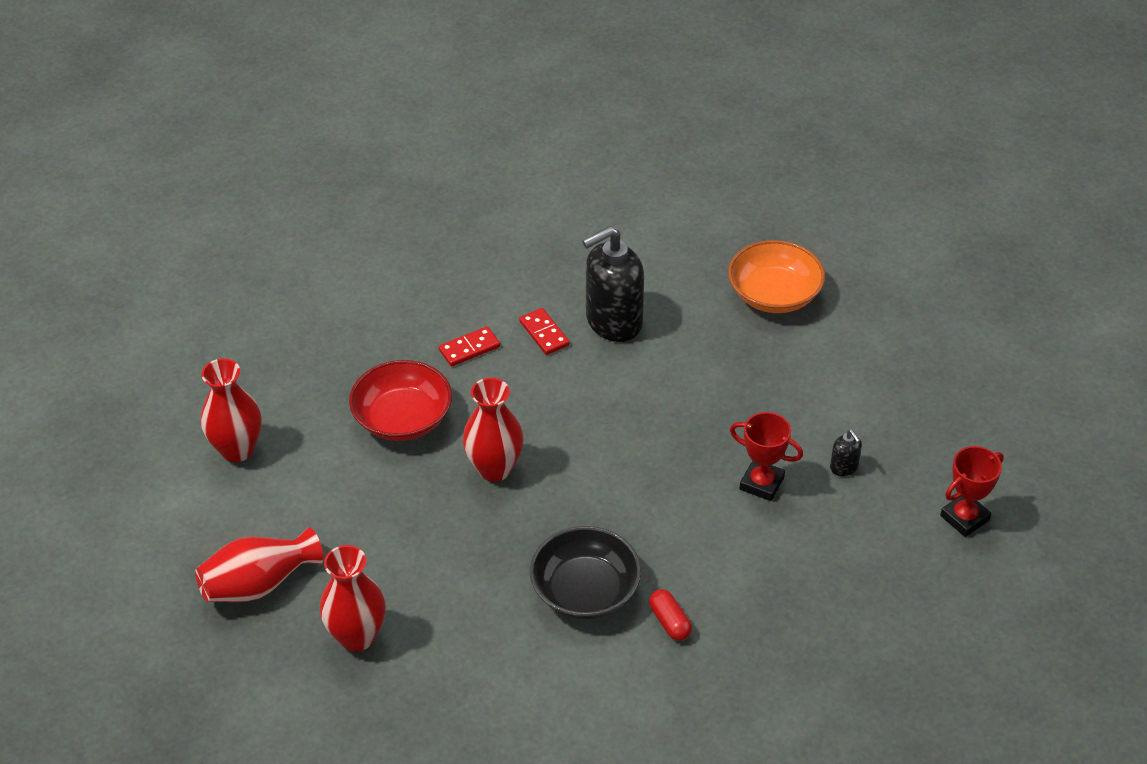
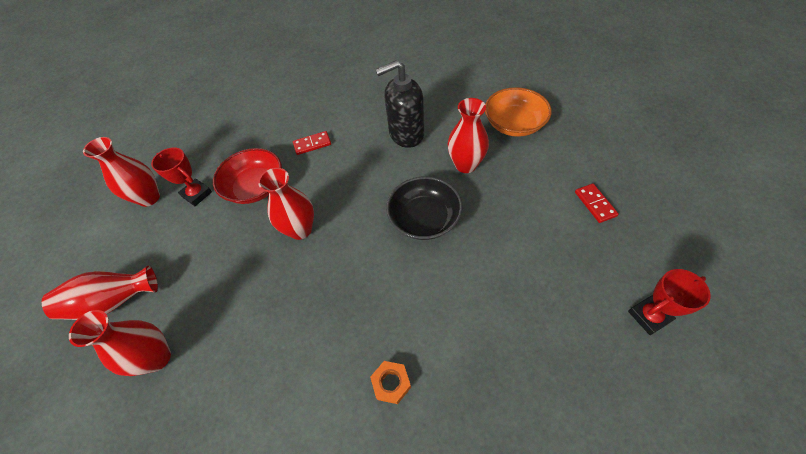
camera: 15 degrees right, 10 degrees up
red domino [519,308,570,355] -> red domino moved to [575,183,619,223]
black bowl [529,526,641,619] -> black bowl moved to [386,176,463,240]
red capsule [649,589,692,641] -> orange nut [370,361,411,404]
red trophy [730,412,803,501] -> red trophy moved to [151,147,212,206]
black soap dispenser [830,429,862,476] -> none
none -> red vase [447,98,489,173]

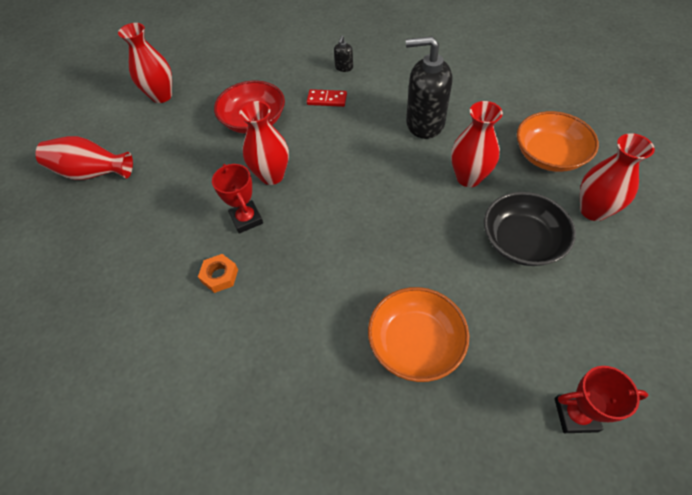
camera: 25 degrees right, 0 degrees up
red vase [69,310,171,376] -> red vase moved to [580,133,655,221]
red trophy [151,147,212,206] -> red trophy moved to [212,164,263,234]
orange nut [370,361,411,404] -> orange nut moved to [198,254,238,293]
black bowl [386,176,463,240] -> black bowl moved to [484,192,576,266]
red domino [575,183,619,223] -> none
none -> black soap dispenser [334,36,353,72]
none -> orange bowl [368,287,469,382]

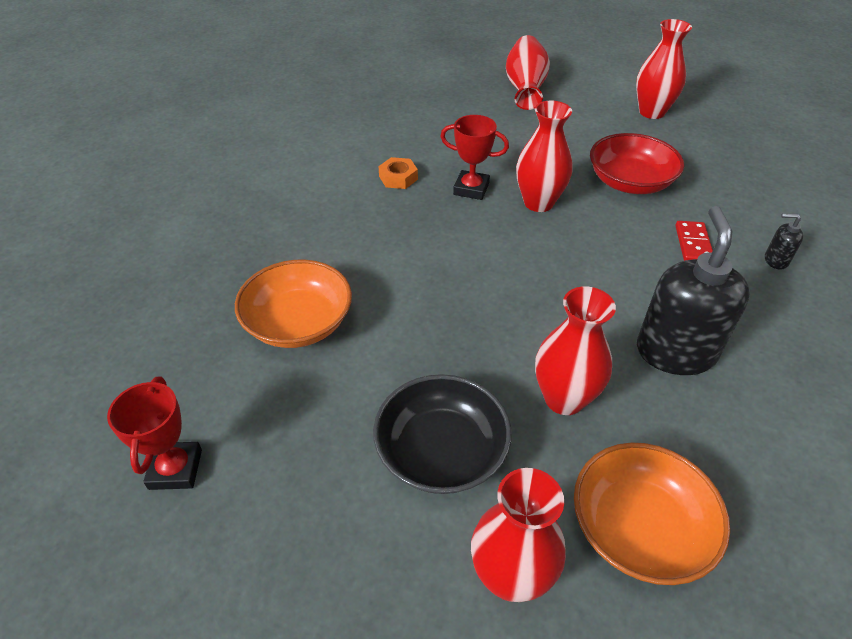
camera: 85 degrees right, 10 degrees down
red trophy [212,164,263,234] -> red trophy turned 45 degrees clockwise [440,115,509,200]

